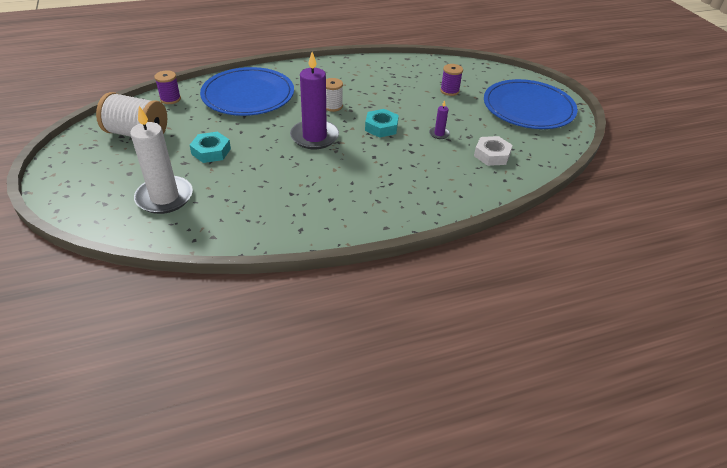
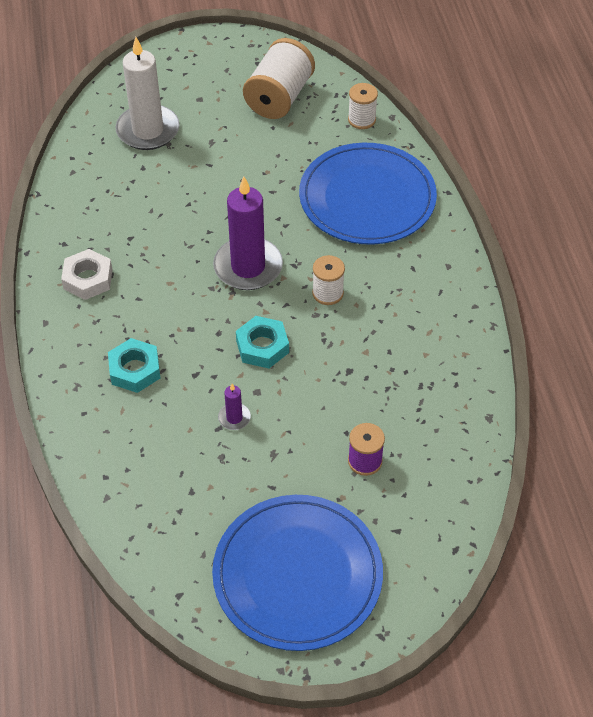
camera: 100 degrees right, 10 degrees up
purple spool [154,71,181,104] -> white spool [348,83,378,129]
turquoise nut [190,132,231,163] -> turquoise nut moved to [108,338,160,393]
white nut [474,136,513,166] -> white nut moved to [61,249,112,300]

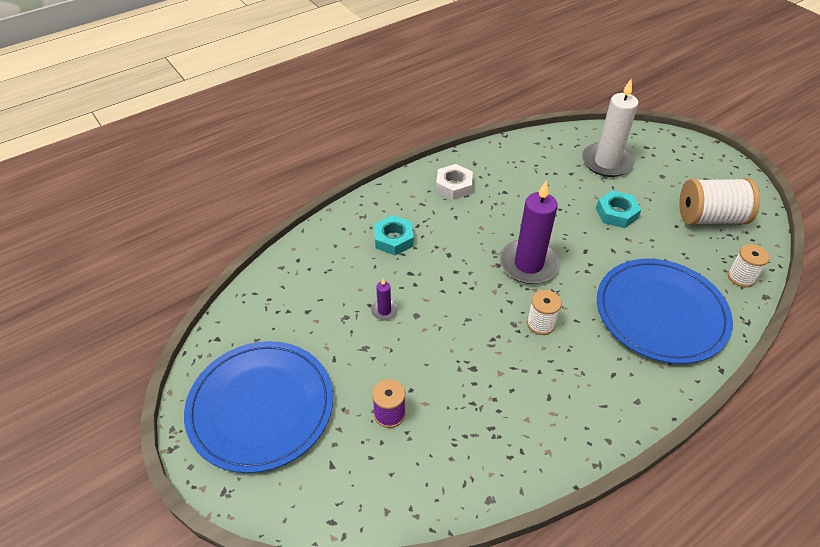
camera: 65 degrees right, 5 degrees down
turquoise nut [236,316,289,369] -> turquoise nut moved to [596,190,641,228]

